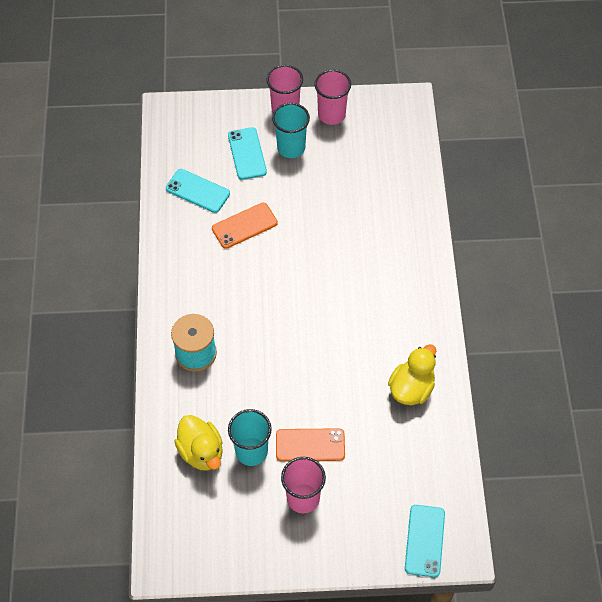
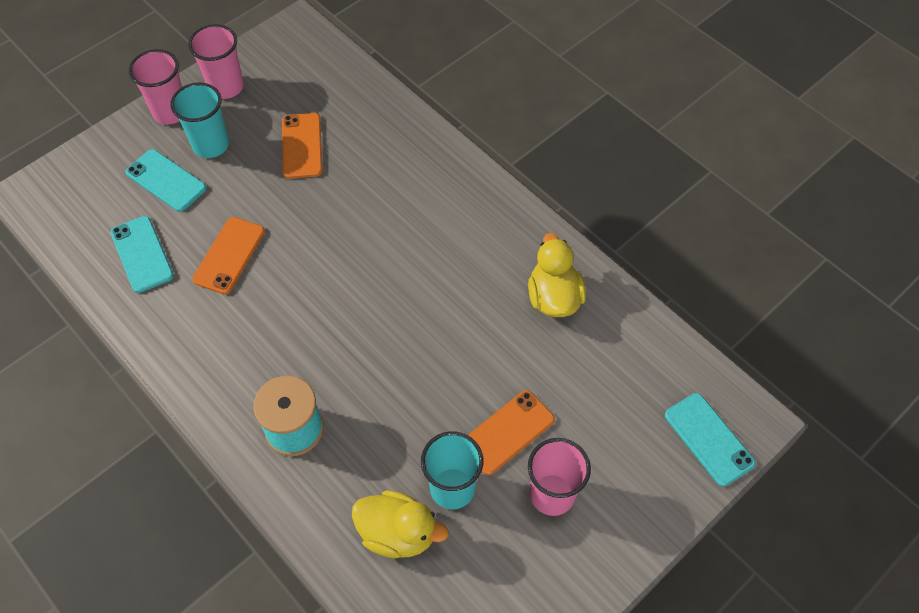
camera: 40 degrees left, 0 degrees up
turquoise phone [166,169,230,213] -> turquoise phone turned 75 degrees clockwise [110,216,174,293]
none -> orange phone [282,113,322,179]

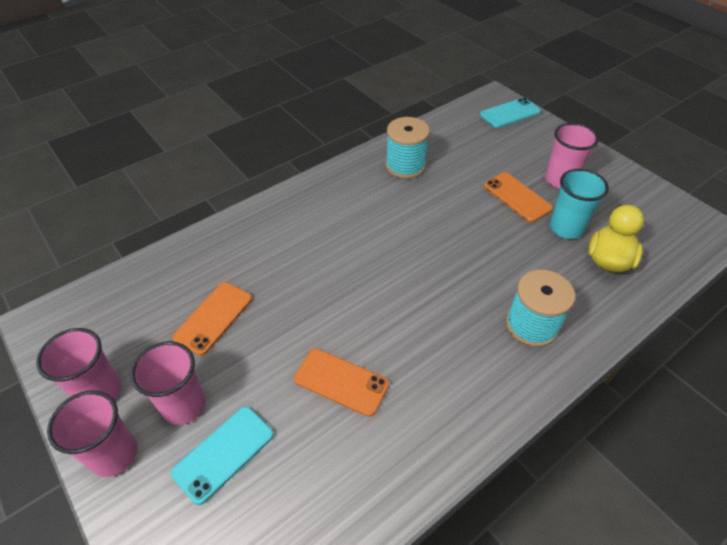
camera: 85 degrees left, 10 degrees down
turquoise phone [110,216,174,293] -> none
turquoise cup [170,82,229,158] -> pink cup [130,341,205,425]
orange phone [282,113,322,179] -> orange phone turned 60 degrees counterclockwise [172,282,252,356]
yellow duck [528,233,586,317] -> turquoise spool [386,117,430,179]

